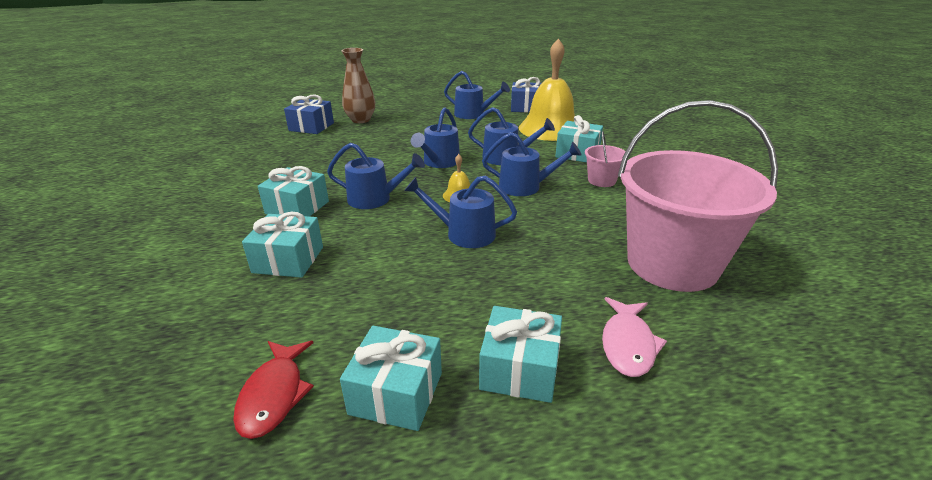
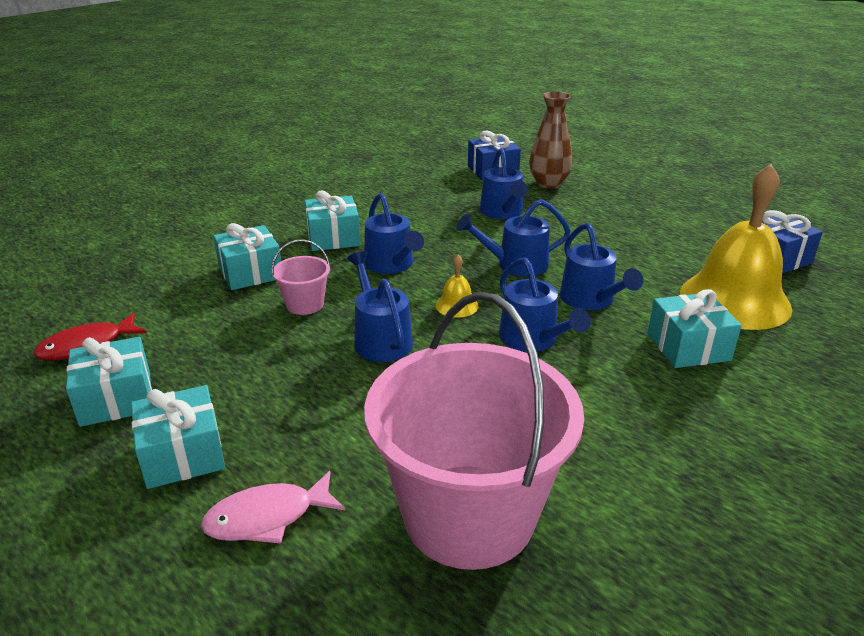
camera: 55 degrees right, 0 degrees up
blue watering can [444,71,510,119] -> blue watering can moved to [480,148,528,219]
pink bucket [585,131,626,187] -> pink bucket moved to [271,239,330,315]

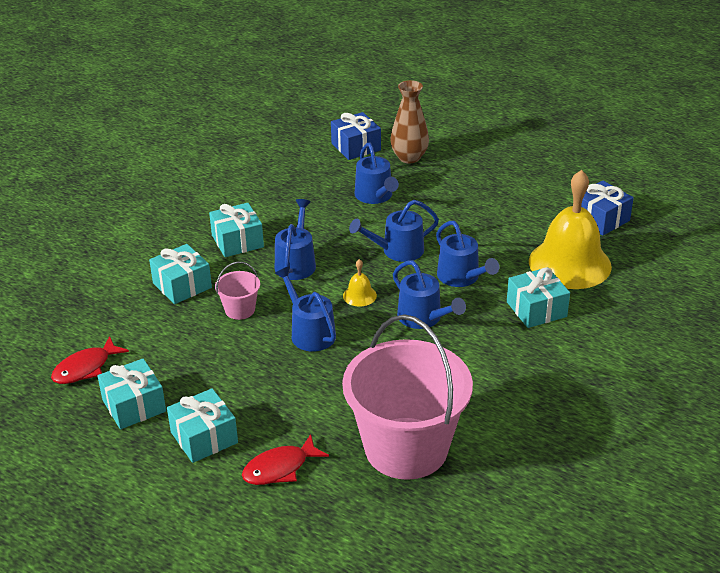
camera: 10 degrees left, 5 degrees up
pink fish [201,471,345,543] -> red fish [242,434,329,485]
blue watering can [364,193,424,274] -> blue watering can turned 135 degrees counterclockwise [275,199,316,280]

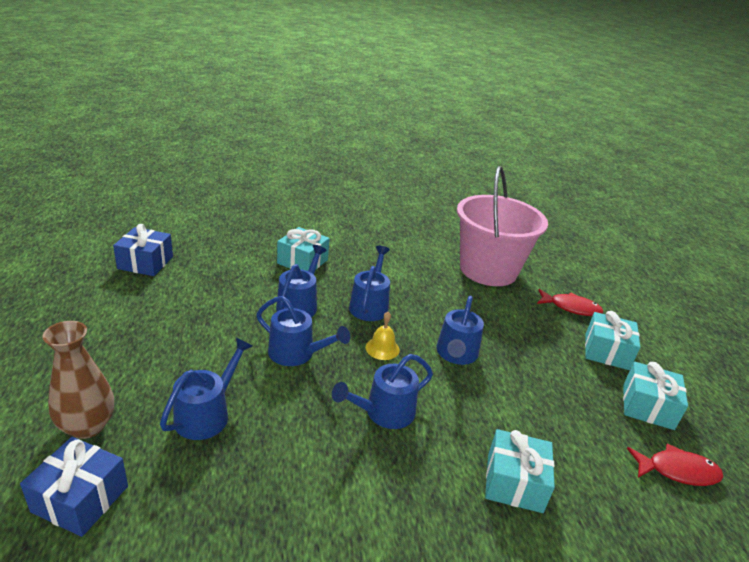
camera: 135 degrees left, 5 degrees down
turquoise gift [209,203,264,257] -> none
pink bucket [215,261,260,320] -> none
yellow bell [529,170,612,289] -> none

